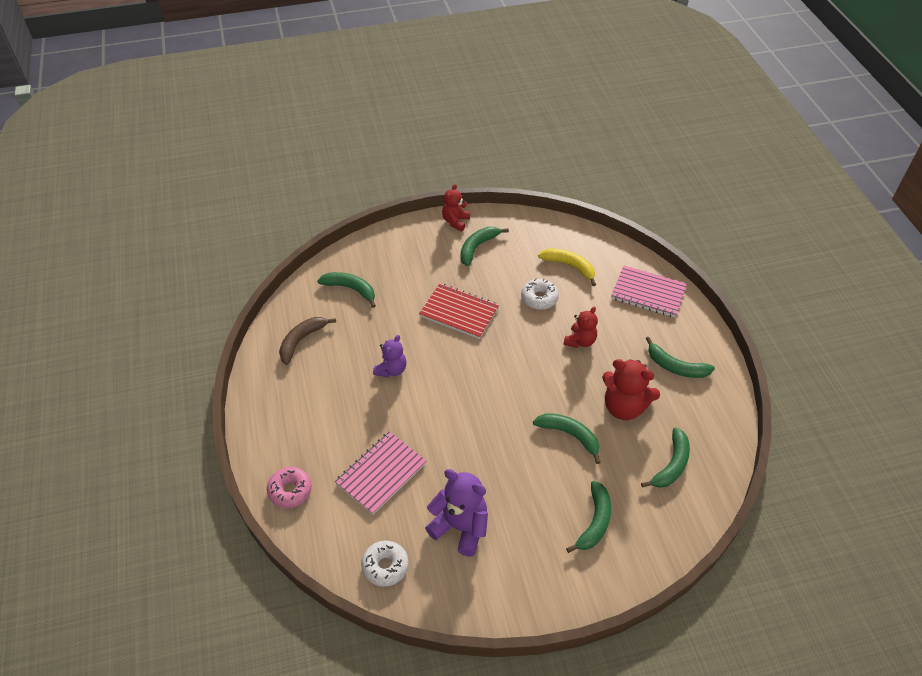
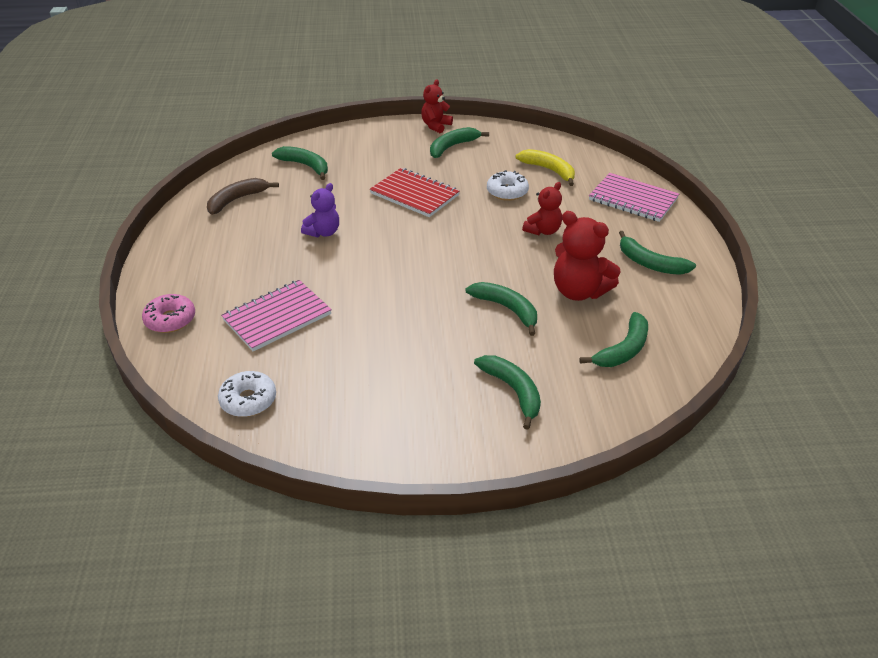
camera: 10 degrees right, 10 degrees down
purple teddy bear [425,469,488,557] -> none
green banana [566,481,611,553] -> green banana turned 60 degrees counterclockwise [474,355,541,430]

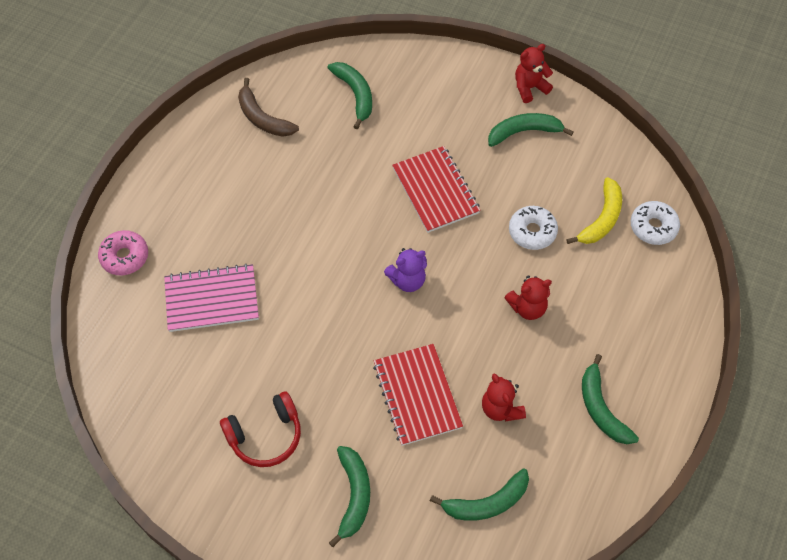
camera: 30 degrees right, 20 degrees up
brown banana [207,178,279,215] -> brown banana turned 120 degrees counterclockwise [238,78,299,137]
white donut [218,371,276,417] -> white donut moved to [631,201,680,245]
purple teddy bear [301,183,339,237] -> purple teddy bear moved to [384,248,427,292]
green banana [465,282,537,336] -> red notebook [373,344,463,446]
yellow banana [515,149,575,186] -> yellow banana turned 45 degrees clockwise [566,177,622,244]
red teddy bear [554,211,620,301] -> red teddy bear [482,373,526,421], size x0.63
pink notebook [589,173,679,222] -> none
none -> red headphones [220,391,301,467]

